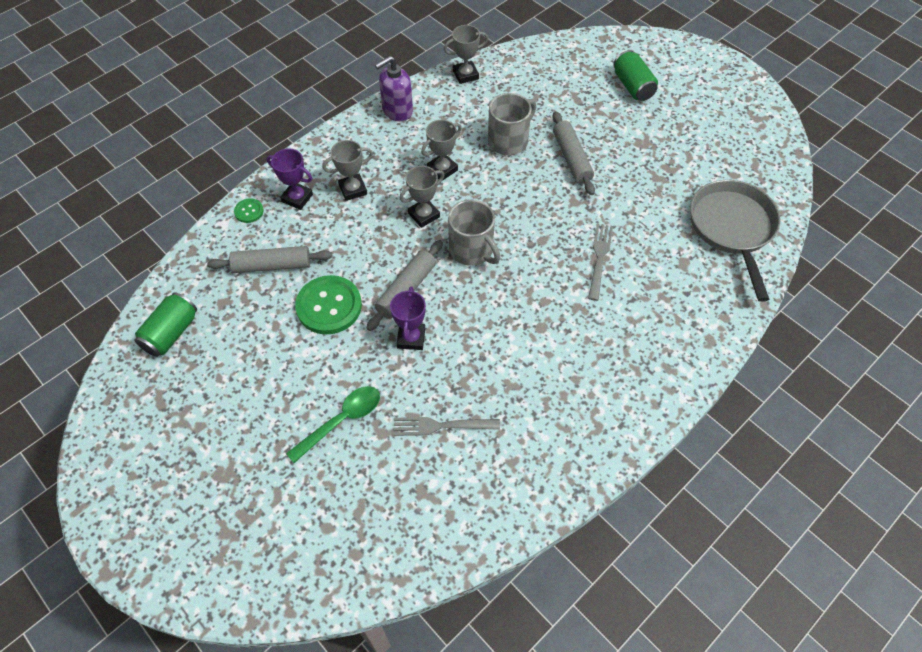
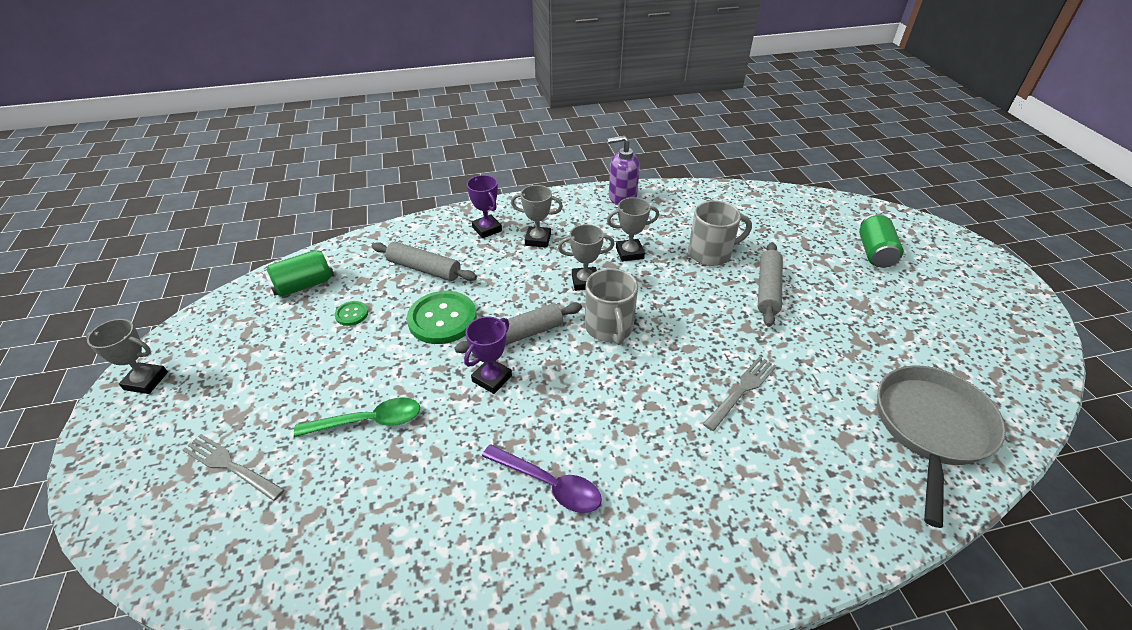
camera: 30 degrees right, 15 degrees down
green button [234,198,264,223] -> green button moved to [335,301,368,326]
grey fork [393,417,500,436] -> grey fork moved to [183,434,284,501]
grey trophy [444,25,488,84] -> grey trophy moved to [86,319,168,394]
none -> purple spoon [482,445,602,513]

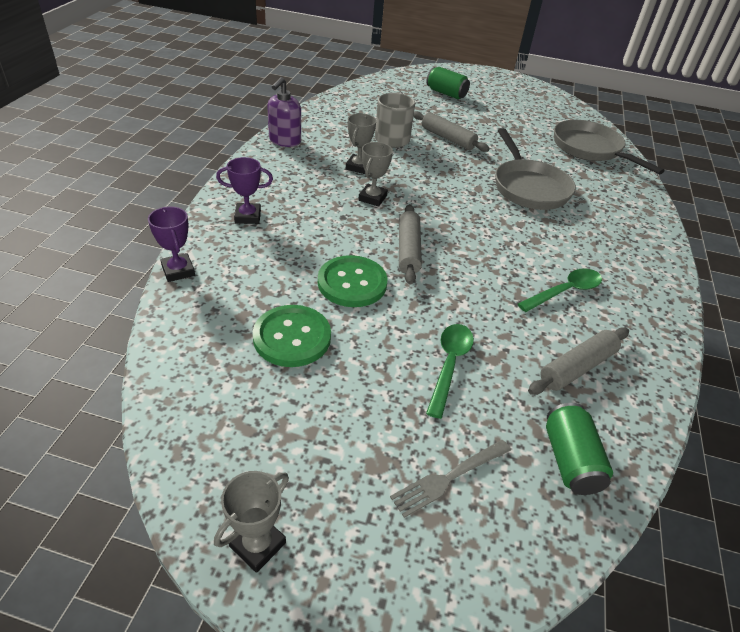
camera: 65 degrees left, 0 degrees up
green can [264,250,334,297] -> green can moved to [546,403,613,495]
green button [335,301,368,326] -> green button [253,305,331,367], size x2.11
grey rolling pin [372,242,477,281] -> grey rolling pin moved to [528,327,629,395]
purple trophy [464,316,512,394] -> purple trophy moved to [148,207,195,282]
purple spoon [482,445,602,513] -> green spoon [518,268,602,312]
grey trophy [511,185,563,248] -> none
grey mug [585,268,638,345] -> none
grey fork [703,356,777,431] -> grey pan [495,128,576,210]

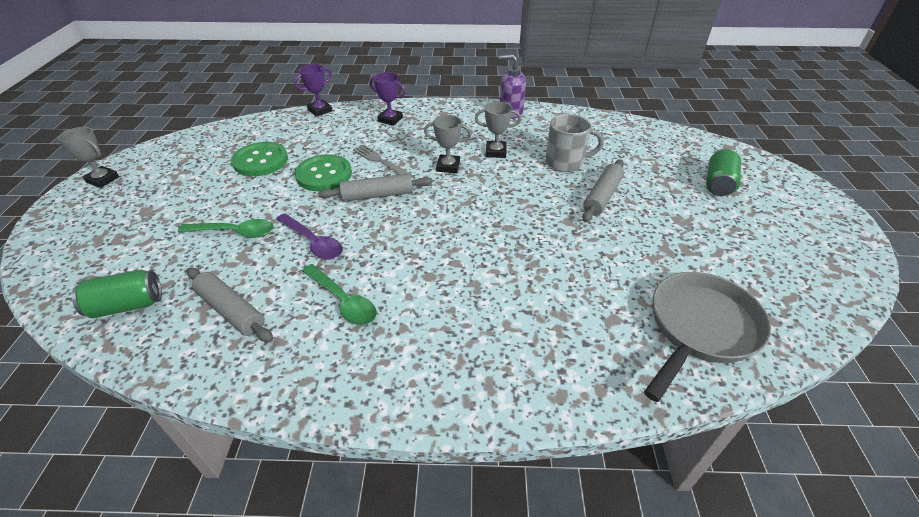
camera: 80 degrees right, 0 degrees up
purple trophy [216,157,273,224] -> purple trophy turned 45 degrees counterclockwise [369,72,405,126]
grey fork [390,440,511,518] -> grey fork moved to [353,144,413,177]
grey pan [495,128,576,210] -> none
none -> purple spoon [276,213,343,260]

